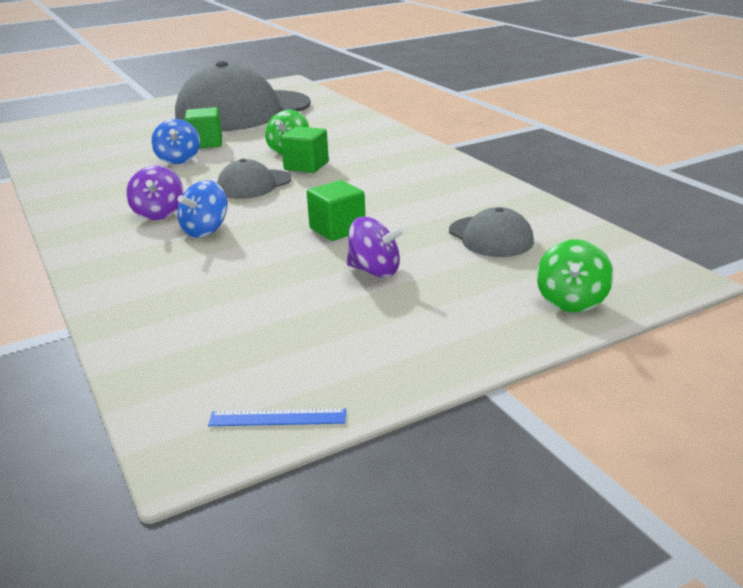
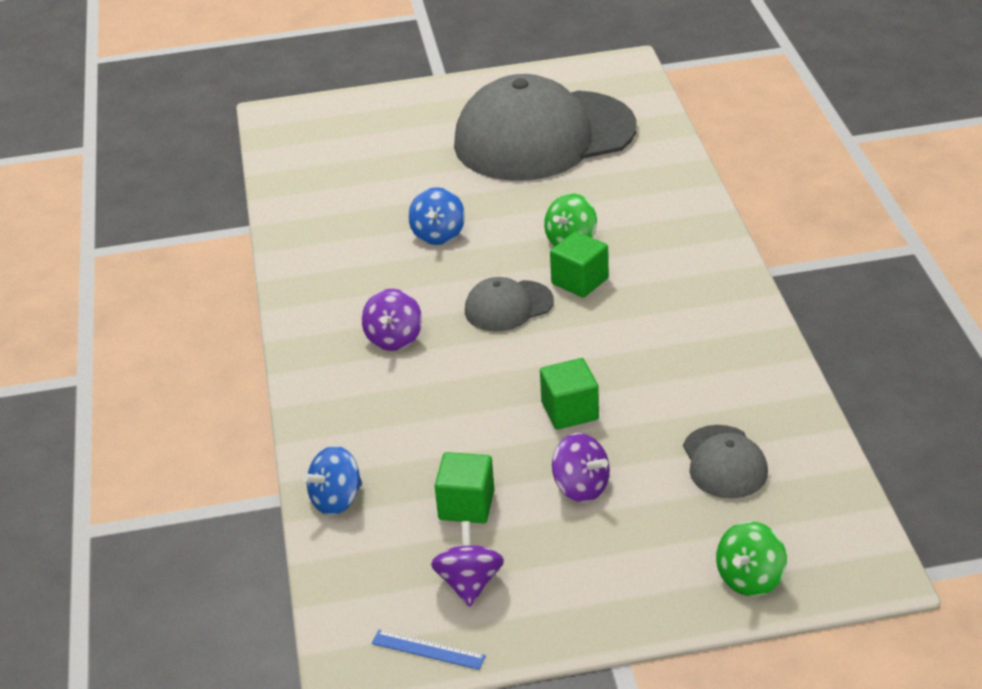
camera: 20 degrees right, 10 degrees up
blue spinning top [177,180,227,238] -> blue spinning top moved to [302,446,362,515]
green cube [185,107,222,148] -> green cube moved to [435,452,494,523]
none -> purple spinning top [431,521,504,607]

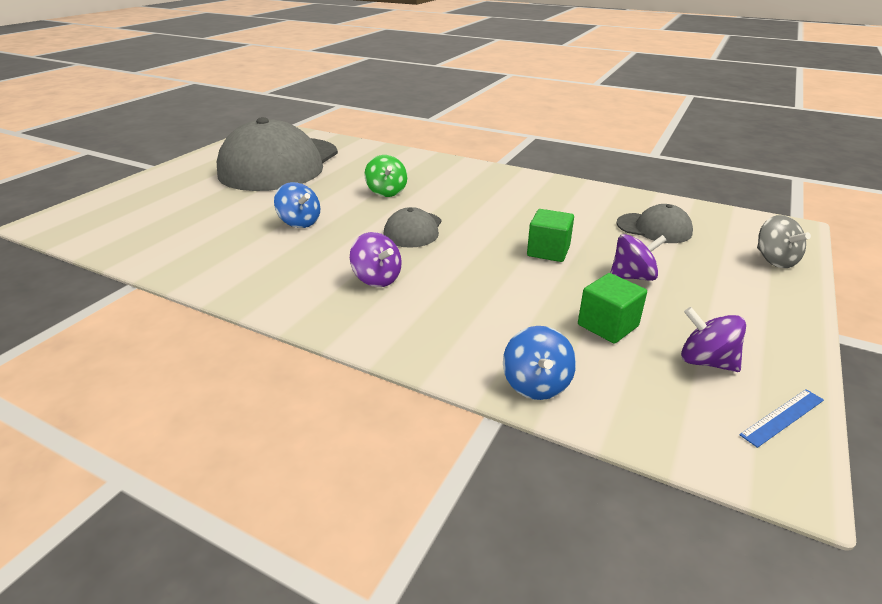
camera: 55 degrees left, 5 degrees down
green cube [550,231,609,298] -> none
green spinning top [716,521,787,597] -> grey spinning top [757,215,811,268]

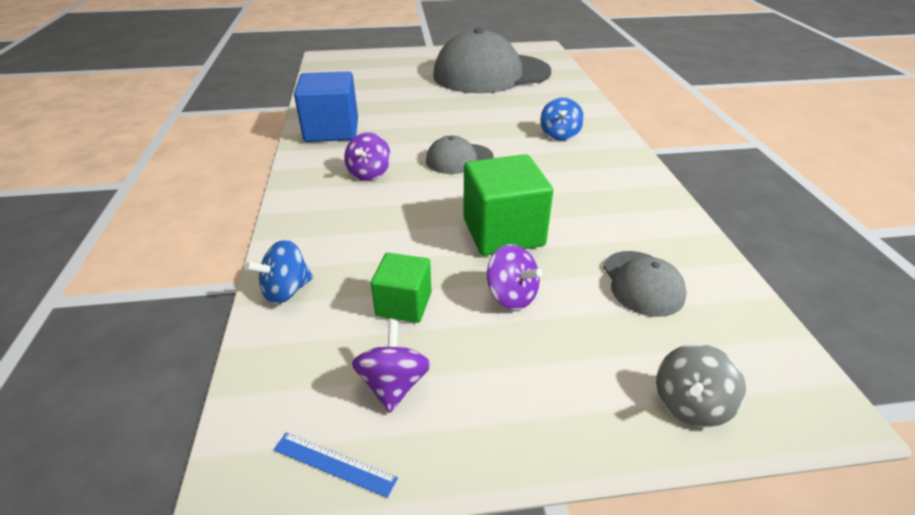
camera: 55 degrees right, 5 degrees up
blue spinning top [274,182,320,228] -> blue spinning top moved to [540,97,584,141]
green spinning top [364,155,407,197] -> none
green cube [527,209,574,262] -> green cube [463,154,553,256], size x1.70
none -> blue cube [294,71,358,142]

